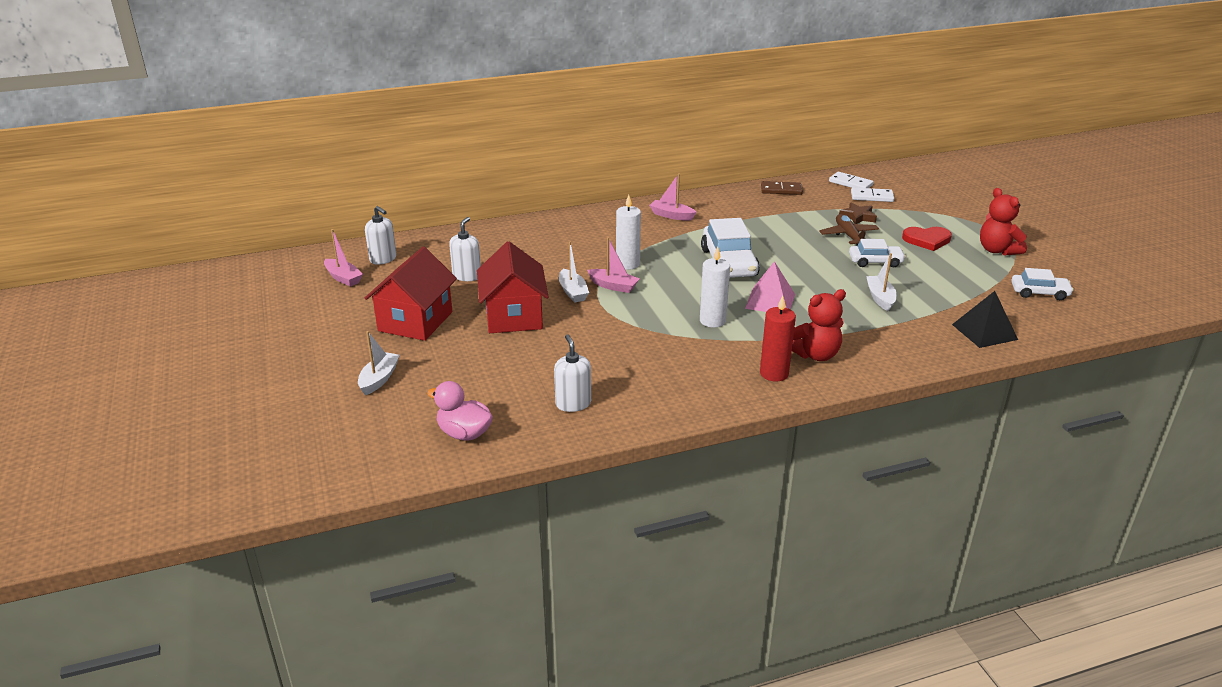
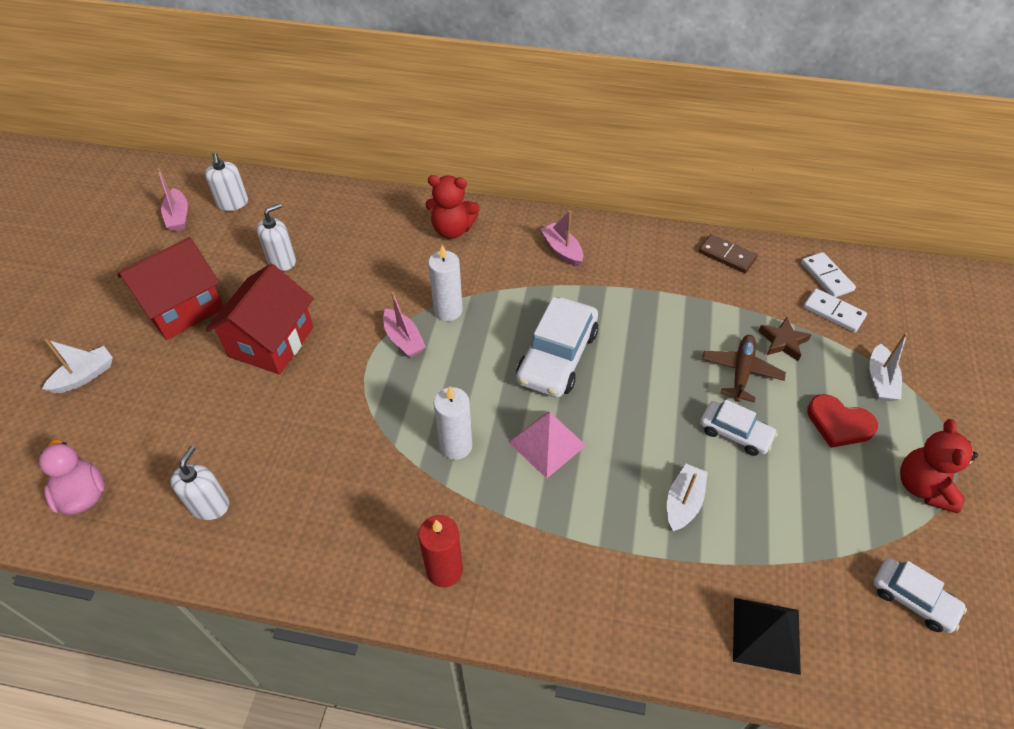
camera: 30 degrees right, 20 degrees up
white boat [559,242,589,302] -> white boat moved to [869,333,908,401]
red teddy bear [792,289,846,361] -> red teddy bear moved to [425,175,480,239]

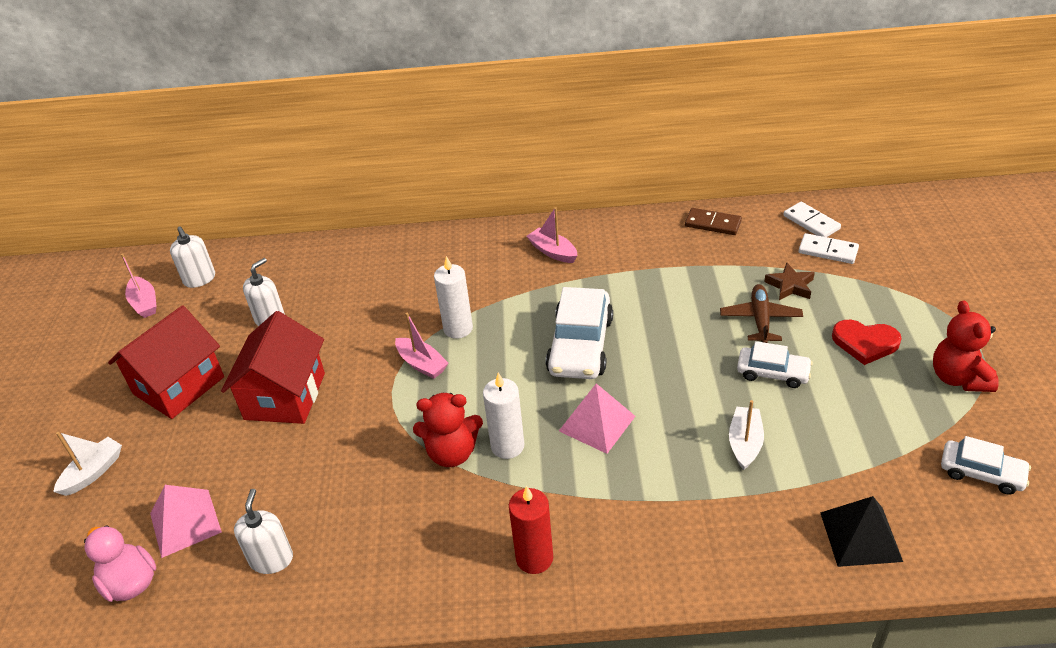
camera: 10 degrees left, 10 degrees down
red teddy bear [425,175,480,239] -> red teddy bear moved to [413,393,483,467]
white boat [869,333,908,401] -> none
none -> pink pyramid [150,485,222,558]

